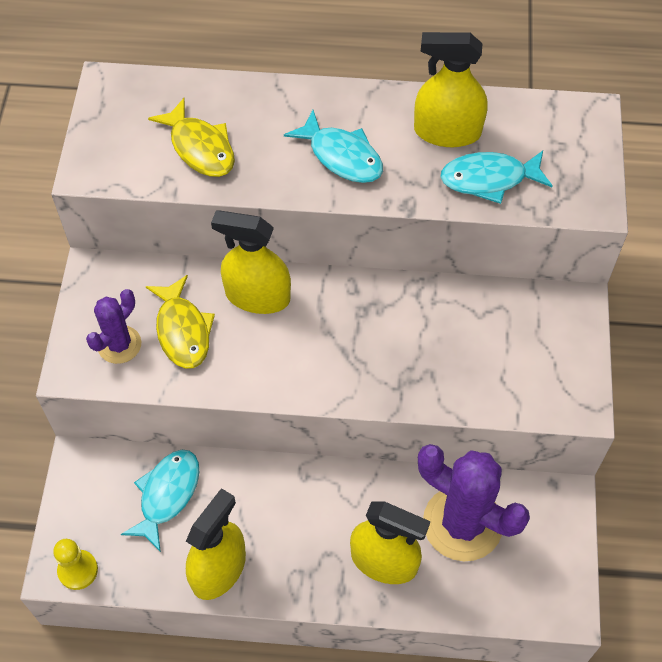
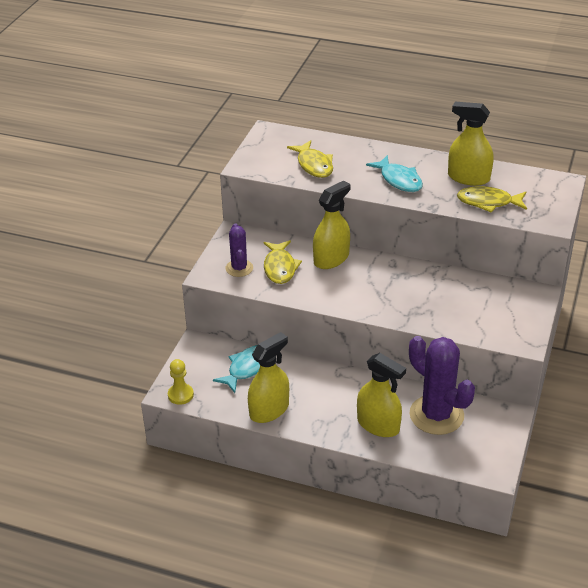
camera: 15 degrees right, 20 degrees down
purple cactus [86,289,141,364] -> purple cactus turned 60 degrees counterclockwise [226,224,253,277]
yellow spray bottle [211,210,291,314] -> yellow spray bottle turned 105 degrees clockwise [313,181,350,269]
turquoise fish [440,151,553,204] -> yellow fish [457,186,527,213]

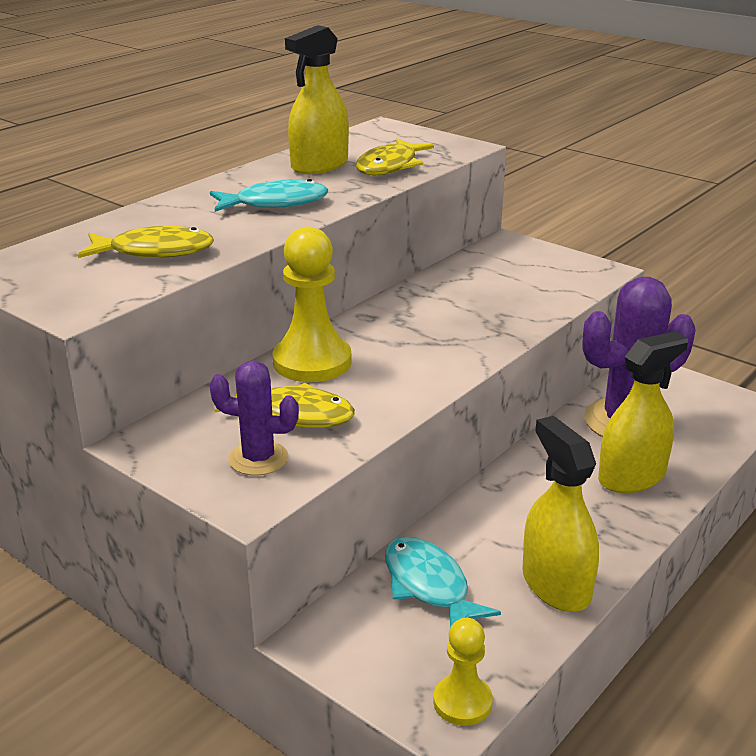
camera: 70 degrees left, 10 degrees down
yellow spray bottle [313,181,350,269] -> yellow pawn [273,226,352,382]

